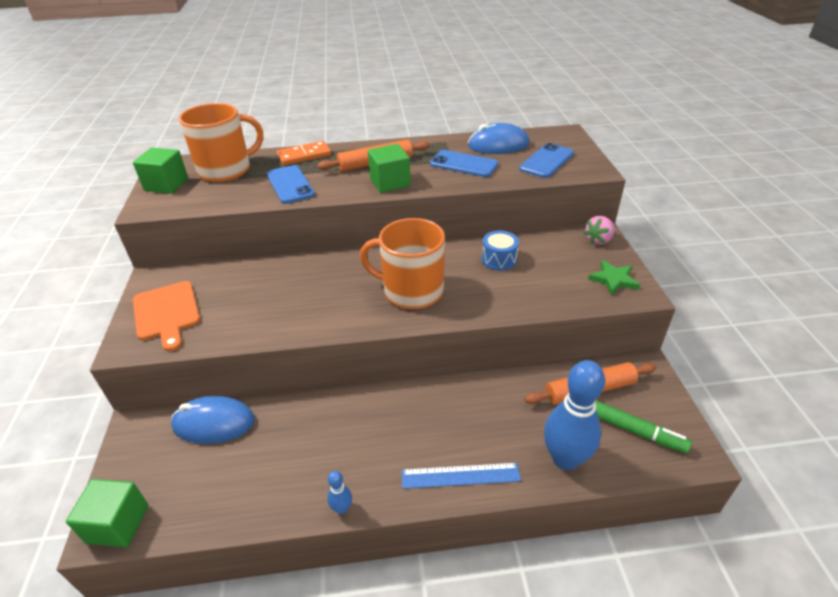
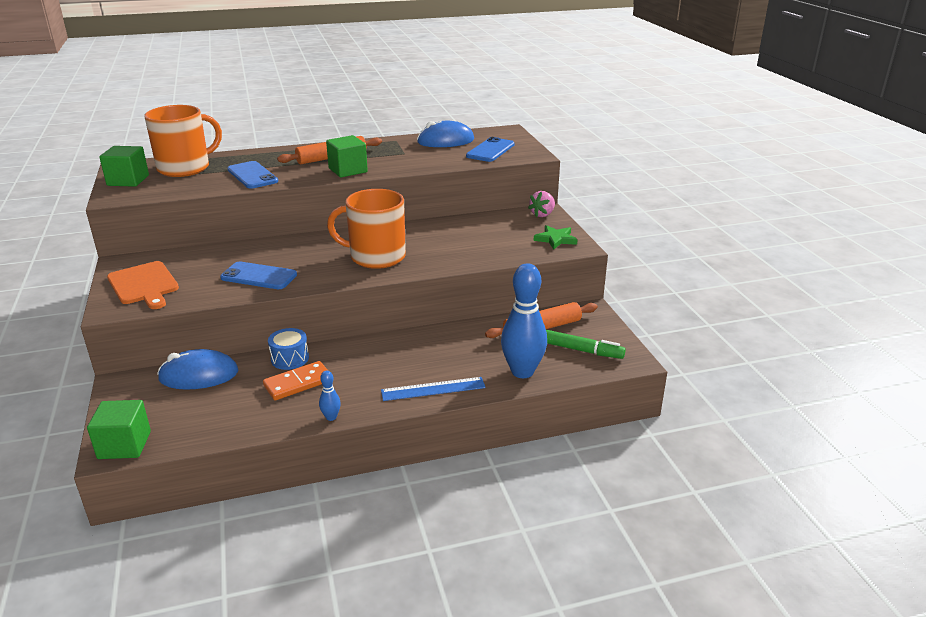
camera: 10 degrees left, 10 degrees down
orange domino [277,141,331,166] -> orange domino moved to [263,361,328,400]
blue phone [430,150,498,177] -> blue phone moved to [220,261,297,289]
blue drum [482,231,519,271] -> blue drum moved to [268,328,309,370]

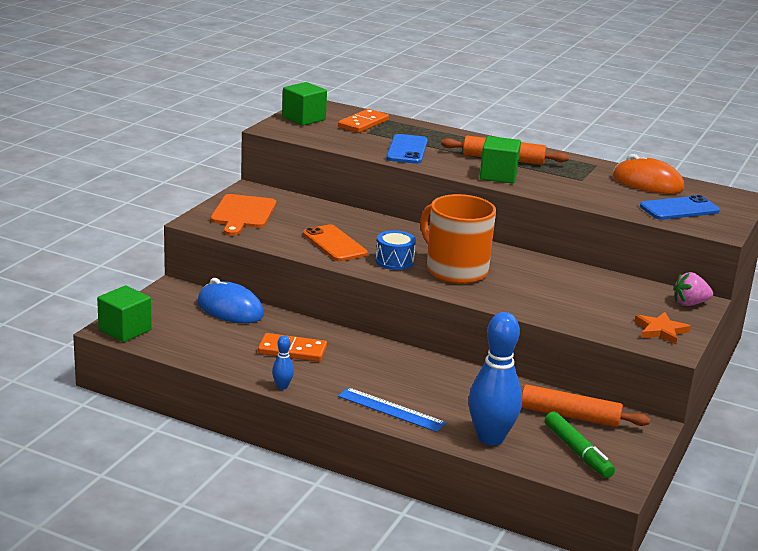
camera: 40 degrees right, 5 degrees down
orange mug [144,105,222,177] -> orange domino [338,109,389,133]
blue phone [220,261,297,289] -> orange phone [303,224,368,261]
blue drum [268,328,309,370] -> blue drum moved to [376,230,416,270]
blue mouse [417,121,474,147] -> orange mouse [613,154,684,194]
green star [534,225,578,249] -> orange star [634,312,691,345]

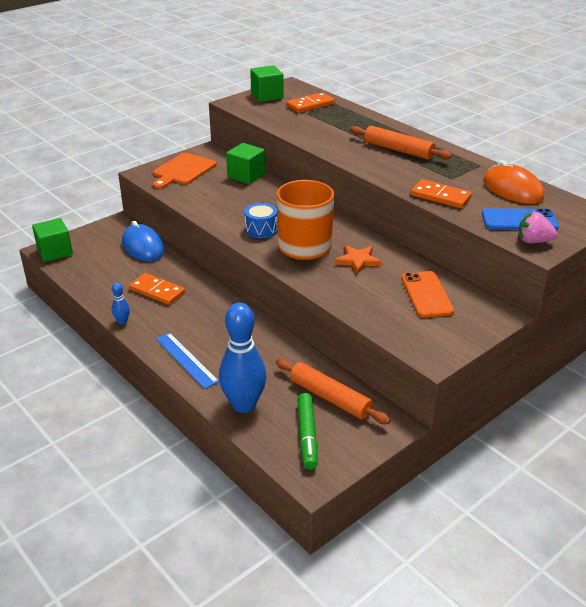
camera: 25 degrees right, 10 degrees up
orange phone [303,224,368,261] -> orange phone moved to [401,271,454,318]
blue phone [386,134,428,164] -> none
green cube [480,136,521,184] -> green cube moved to [226,143,265,184]
orange star [634,312,691,345] -> orange star moved to [335,245,381,274]
pink strawberry [673,272,713,306] -> pink strawberry moved to [518,212,557,243]
none -> orange domino [411,179,472,208]

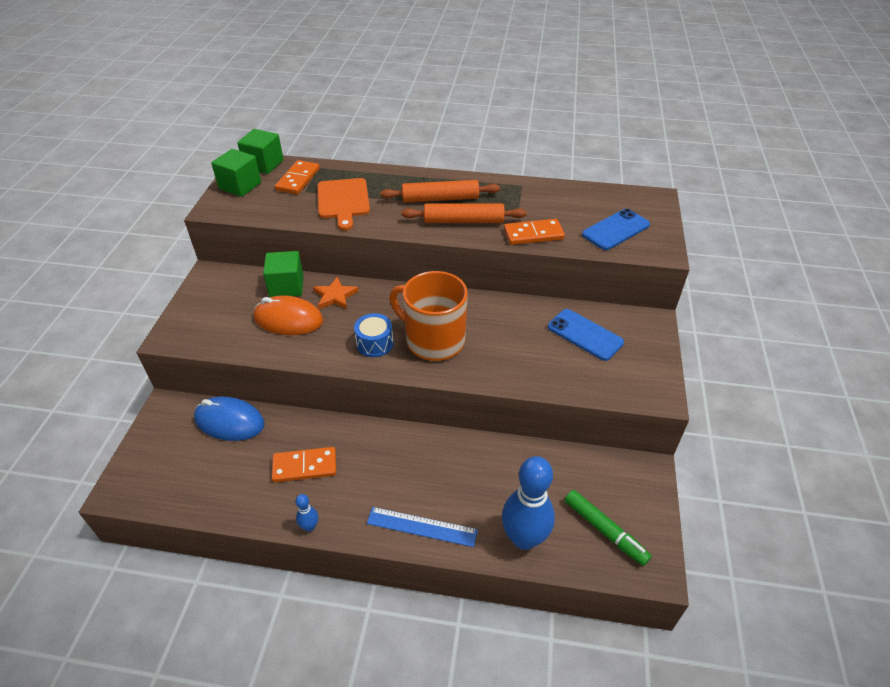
camera: 40 degrees left, 10 degrees up
green cube [32,218,73,262] -> green cube moved to [237,129,284,174]
orange cutting board [153,153,217,189] -> orange cutting board moved to [317,178,370,231]
orange rolling pin [276,358,391,424] -> orange rolling pin moved to [401,203,527,223]
orange star [335,245,381,274] -> orange star moved to [313,276,359,309]
orange phone [401,271,454,318] -> blue phone [548,309,624,361]
orange mouse [483,160,544,204] -> orange mouse moved to [253,295,323,335]
pink strawberry [518,212,557,243] -> none

